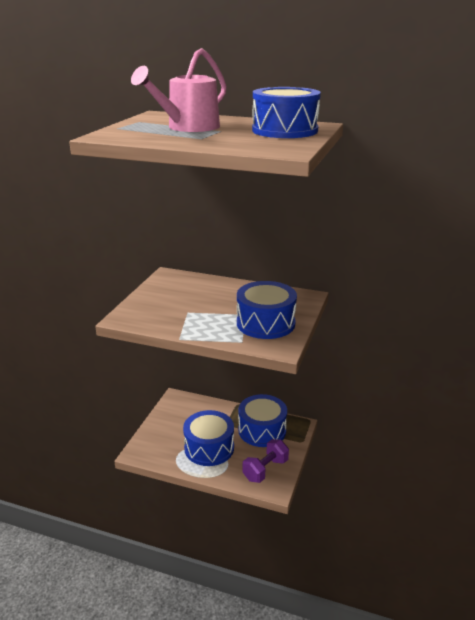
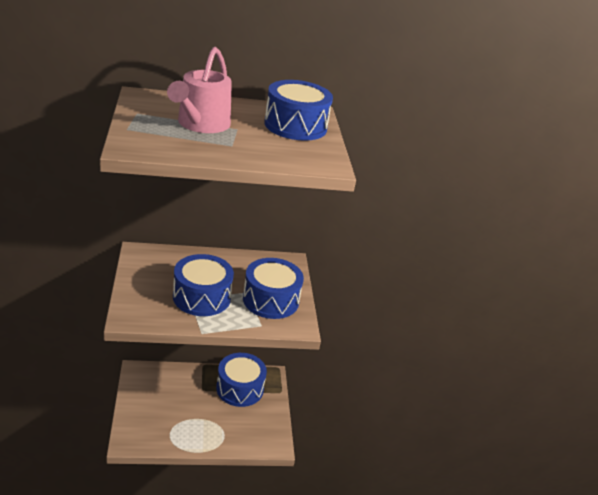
camera: 30 degrees left, 5 degrees up
blue drum [183,410,234,466] -> blue drum moved to [173,254,234,316]
purple dumbbell [242,439,289,483] -> none

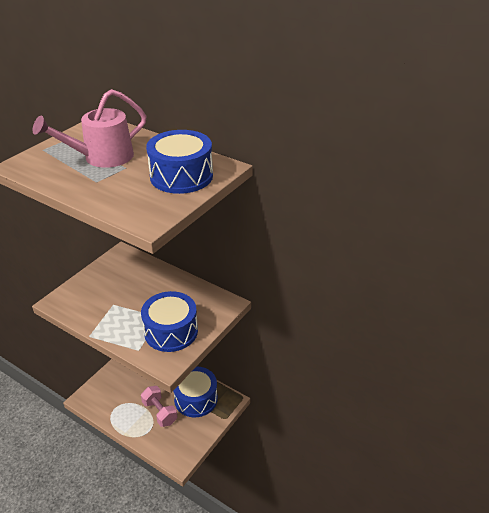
camera: 45 degrees right, 5 degrees up
blue drum [173,254,234,316] -> none
none -> pink dumbbell [141,386,177,427]

